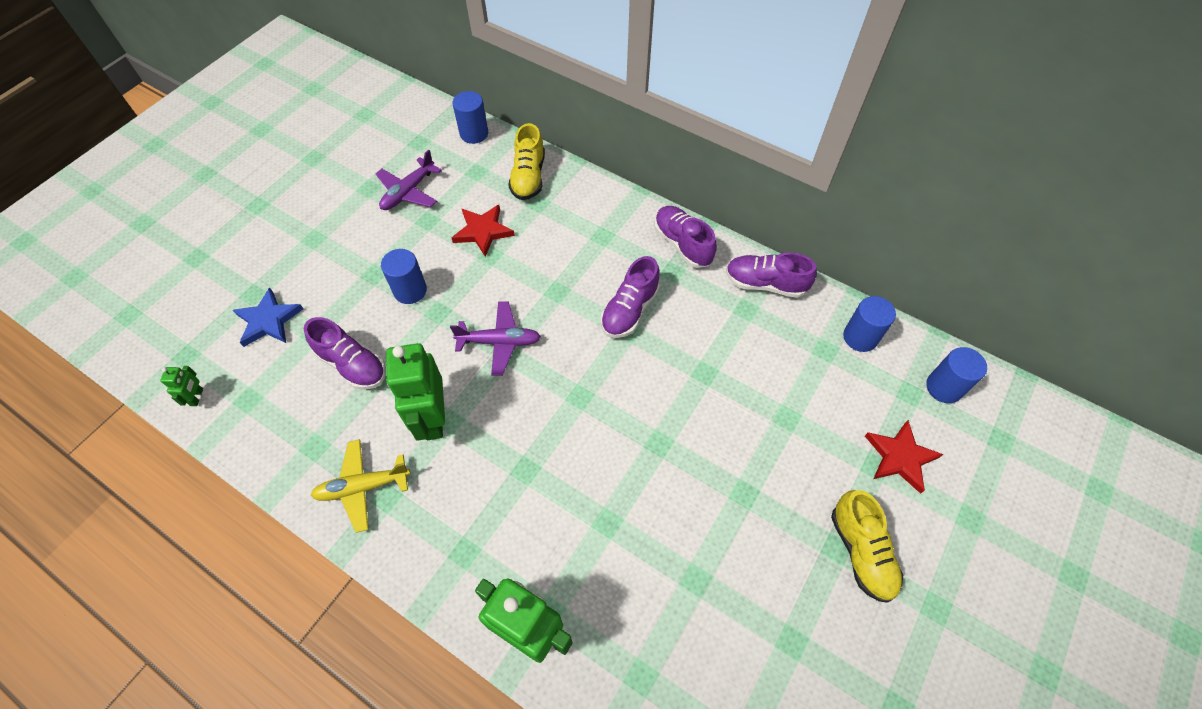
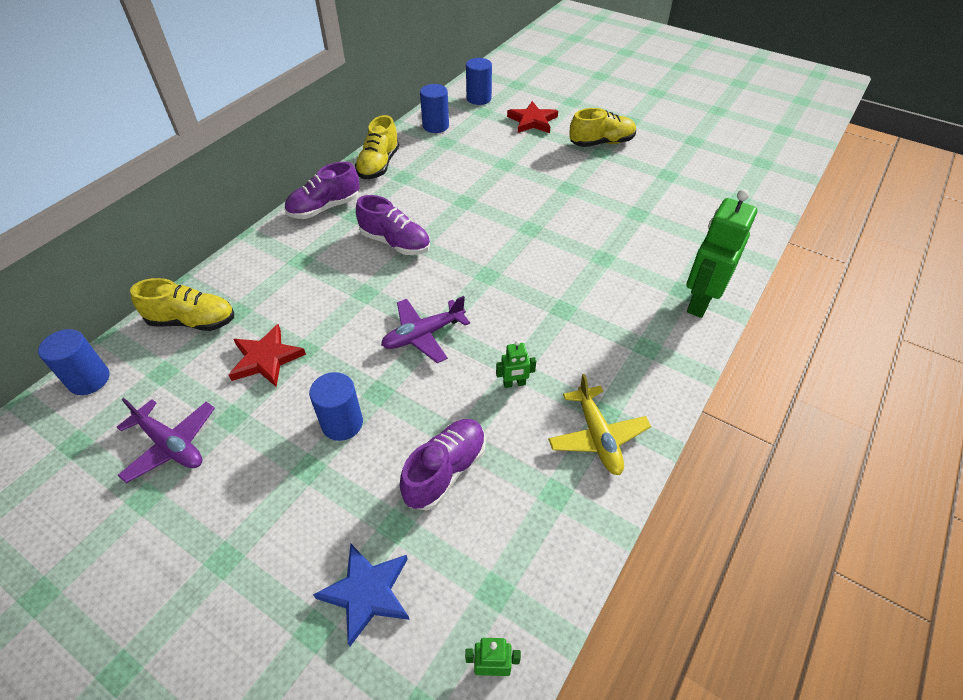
camera: 90 degrees left, 10 degrees down
green robot [386,343,445,441] -> green robot [496,341,536,388], size x0.44
purple plane [450,301,541,376] -> purple plane turned 120 degrees counterclockwise [381,296,470,363]
purple shoe [726,252,817,298] -> yellow shoe [355,115,400,179]

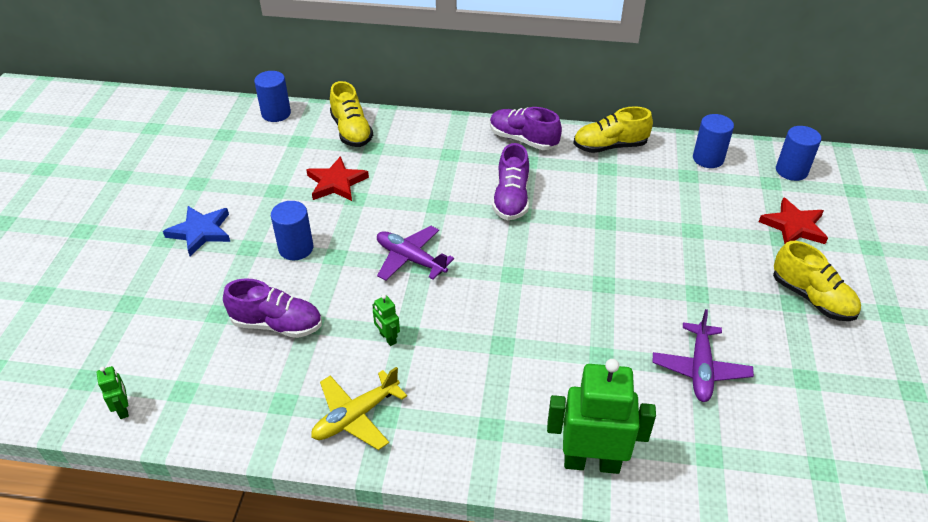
camera: 65 degrees right, 5 degrees down
purple plane [117,398,215,483] -> purple plane moved to [652,309,754,402]
blue star [313,543,410,646] -> blue star moved to [163,206,230,256]

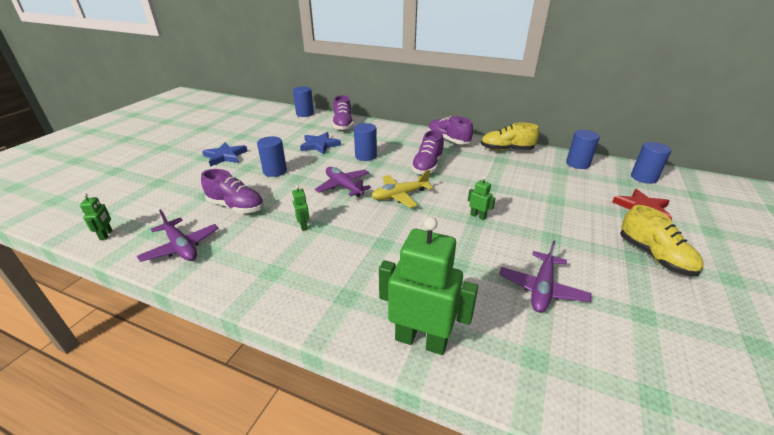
camera: 15 degrees right, 10 degrees down
red star [306,156,369,201] -> blue star [300,132,341,154]
yellow plane [311,367,407,450] -> yellow plane moved to [372,170,433,208]
yellow shoe [330,81,373,147] -> purple shoe [333,95,354,131]
none -> purple plane [137,209,219,262]
none -> blue cylinder [354,123,377,161]
none -> green robot [468,176,496,220]

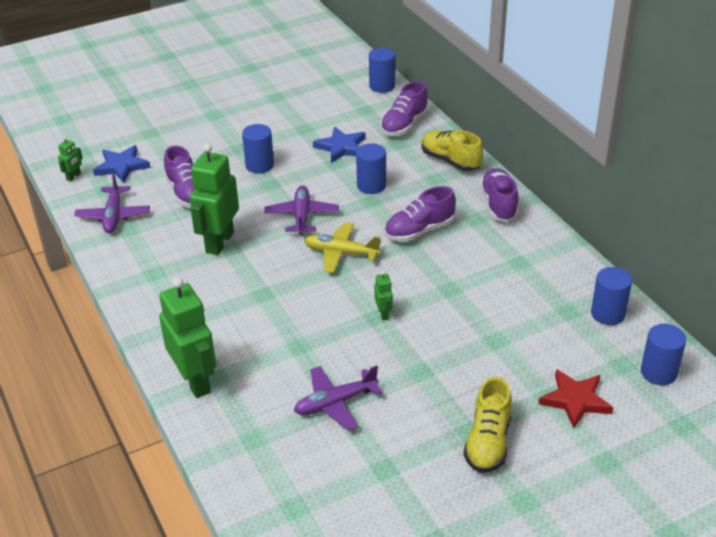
camera: 40 degrees right, 5 degrees up
blue star [202,142,247,167] -> blue star moved to [93,145,150,183]
green robot [292,185,310,231] -> green robot [190,143,239,255], size x2.28
yellow shoe [481,123,539,151] -> yellow shoe moved to [422,130,483,171]

